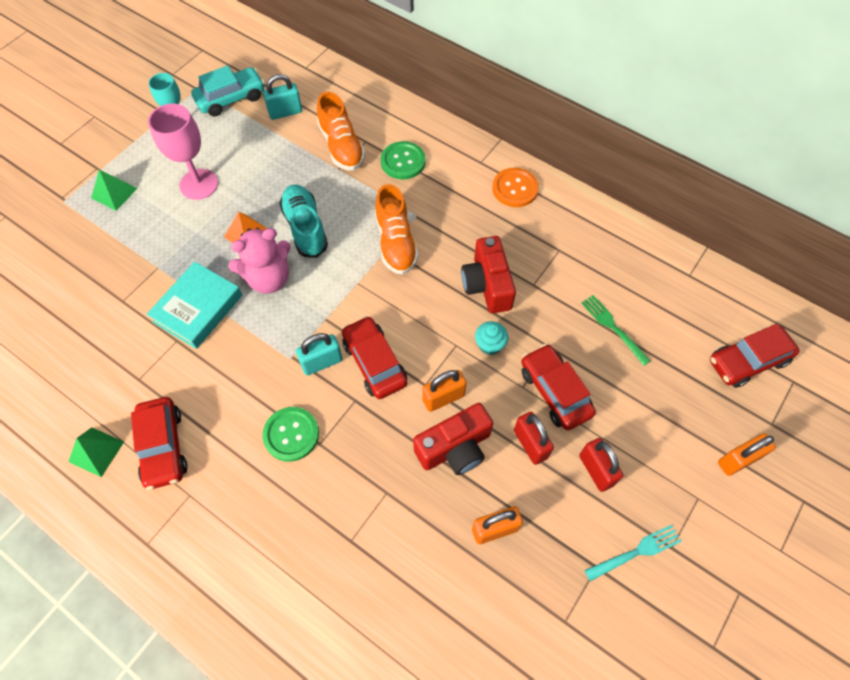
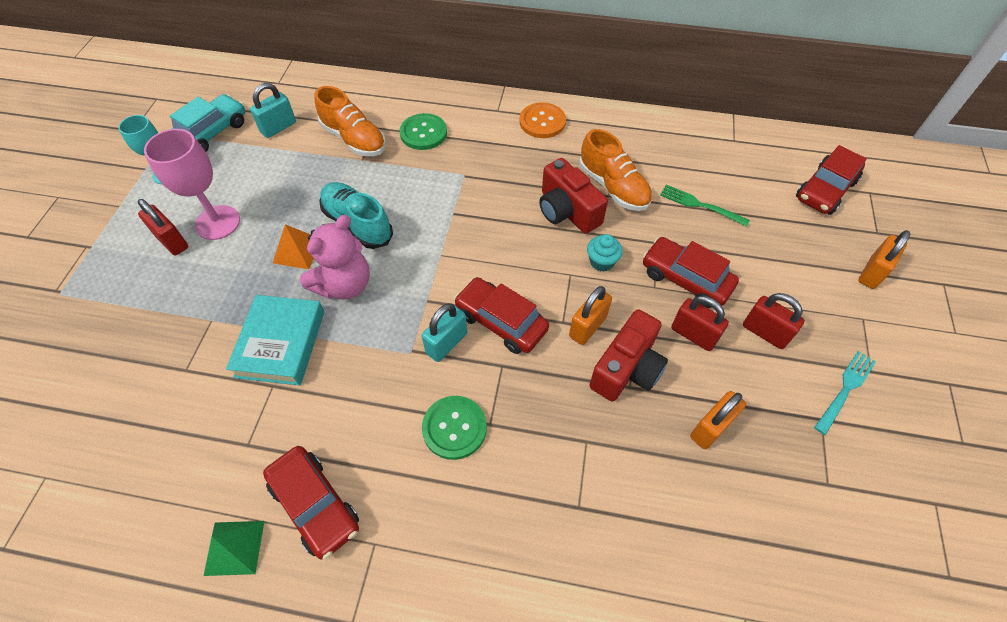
camera: 25 degrees left, 5 degrees down
green pyramid [91,169,138,211] -> none
orange shoe [375,184,418,275] -> orange shoe moved to [579,129,652,211]
none -> red padlock [138,199,188,255]

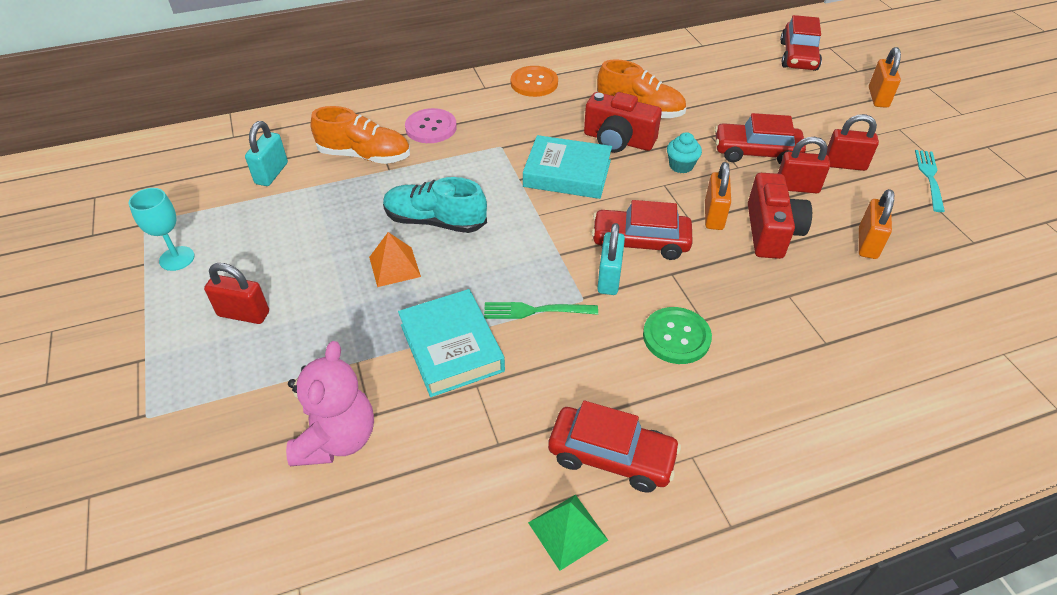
camera: 30 degrees left, 10 degrees down
pink goblet [144,129,240,240] -> none
turquoise car [170,94,245,152] -> none
pink teddy bear [300,215,370,300] -> pink teddy bear moved to [286,341,374,466]
green button [399,113,447,150] -> pink button [405,108,457,143]
green fork [660,185,750,227] -> green fork moved to [484,302,598,319]
none -> turquoise book [523,135,612,199]

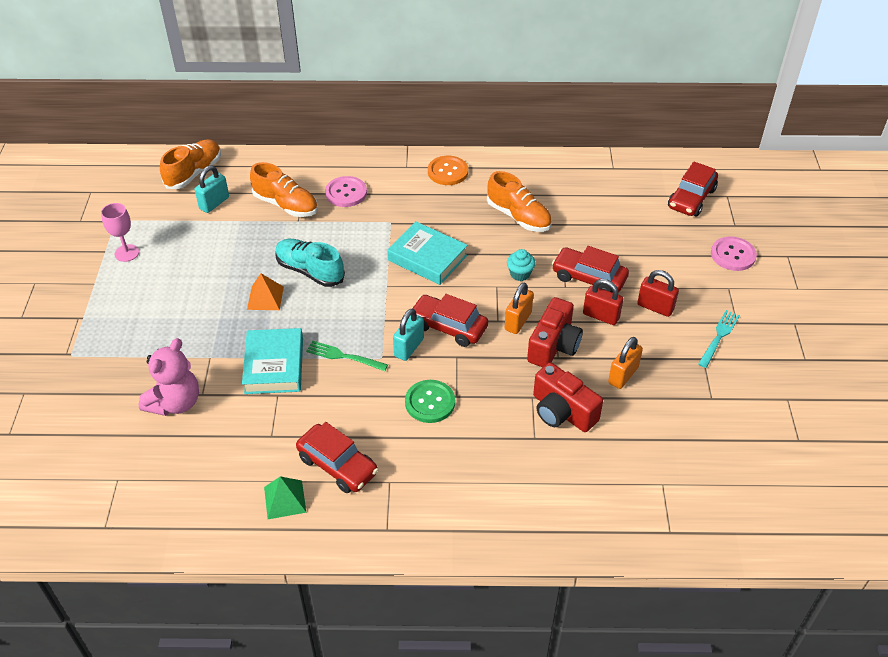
camera: 20 degrees right, 0 degrees up
turquoise goblet [129,188,194,271] -> pink goblet [101,203,139,262]
red padlock [204,263,269,324] -> none
red camera [584,92,662,153] -> red camera moved to [533,362,603,432]
orange padlock [869,47,901,108] -> pink button [711,237,757,271]
none -> orange shoe [160,139,221,189]

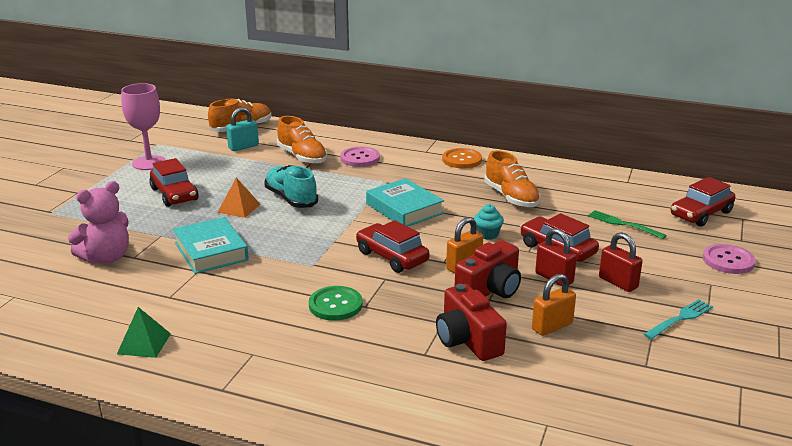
camera: 20 degrees right, 20 degrees down
pink goblet [101,203,139,262] -> pink goblet [121,83,166,170], size x1.52
turquoise book [242,328,303,394] -> turquoise book turned 45 degrees counterclockwise [173,217,249,274]
red car [296,422,378,493] -> red car moved to [149,158,199,207]
green fork [306,341,388,371] -> green fork moved to [588,210,666,239]
turquoise padlock [393,309,424,361] -> none

